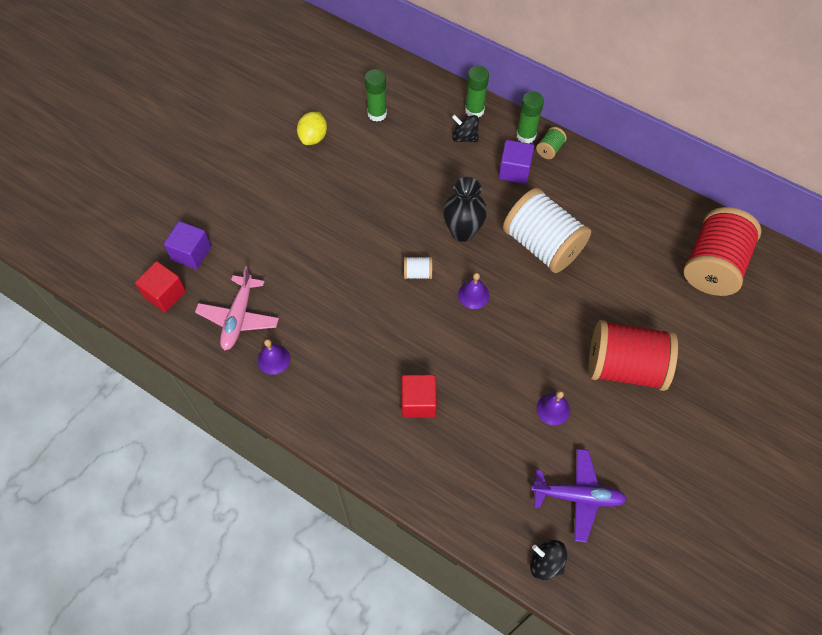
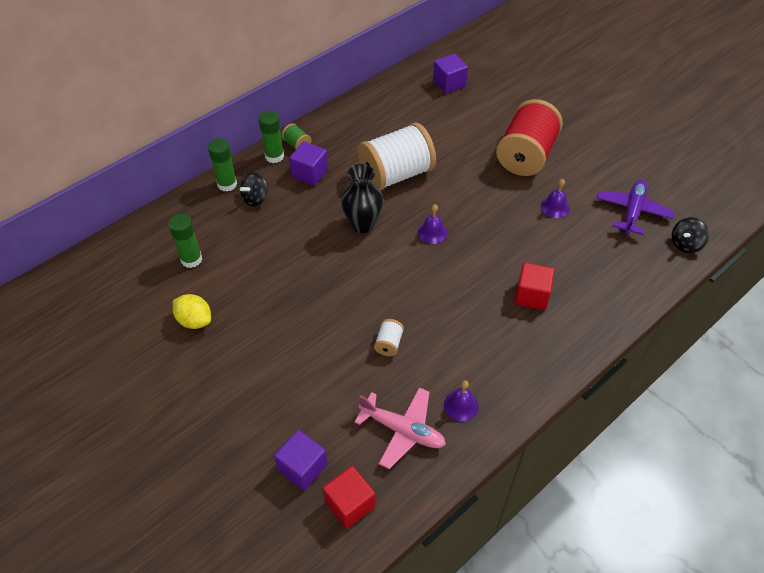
camera: 75 degrees left, 10 degrees down
white spool [404,257,432,279] -> white spool moved to [374,319,404,356]
red spool [684,207,762,296] -> purple cube [433,54,468,94]

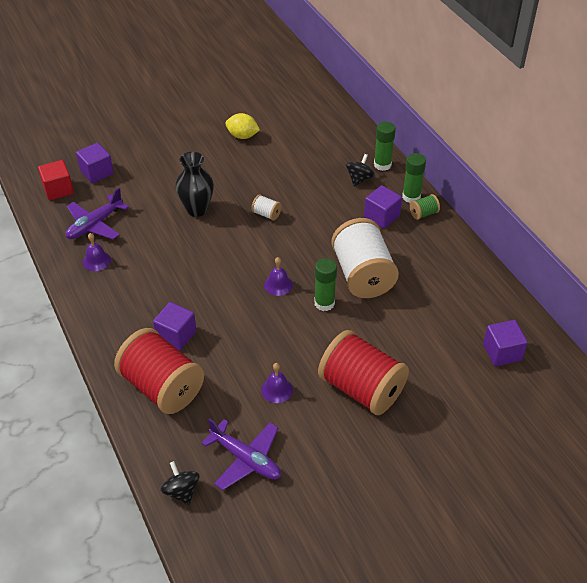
camera: 105 degrees right, 5 degrees down
green glue stick [168,214,202,268] -> green glue stick moved to [314,258,337,311]
yellow lemon [173,294,211,329] -> yellow lemon turned 60 degrees clockwise [225,113,260,139]
black spinning top [240,172,267,207] -> black spinning top turned 60 degrees clockwise [346,154,375,186]
black vase [341,164,383,233] -> black vase moved to [175,152,214,217]
pink plane [354,387,446,469] -> purple plane [66,188,129,239]
white spool [374,319,404,356] -> white spool moved to [251,194,282,221]
red cube [515,262,555,310] -> purple cube [153,302,196,350]
none -> red spool [114,328,204,414]

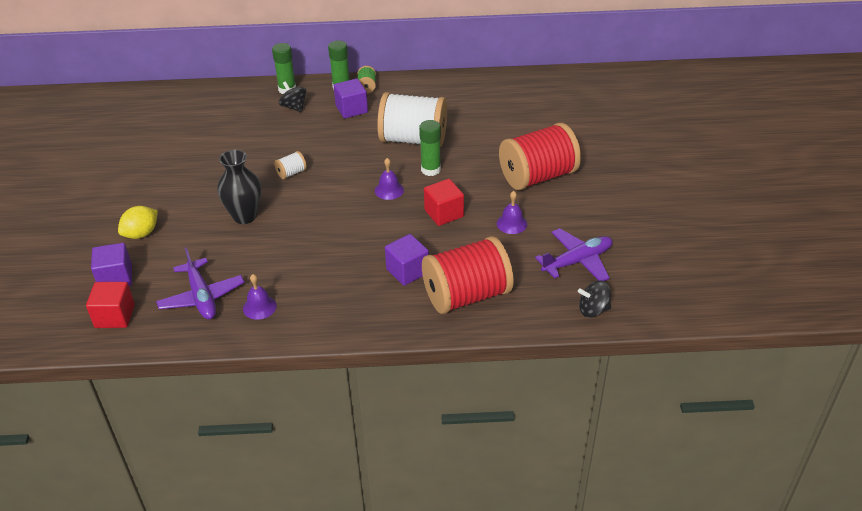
camera: 65 degrees left, 5 degrees down
yellow lemon [225,113,260,139] -> yellow lemon moved to [118,206,158,239]
purple cube [483,320,528,366] -> none
none -> red cube [424,179,464,226]

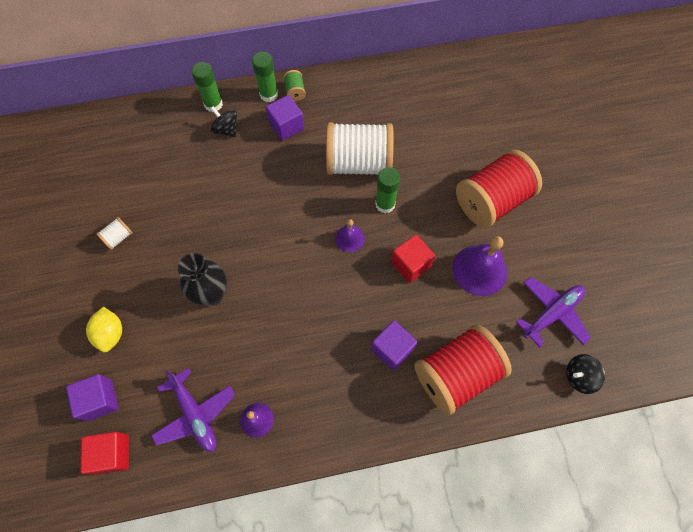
camera: 10 degrees left, 25 degrees up
yellow lemon [118,206,158,239] -> yellow lemon turned 45 degrees counterclockwise [86,306,122,352]
white spool [274,151,307,179] -> white spool moved to [96,217,133,250]
purple bell [497,191,527,234] -> purple bell [452,236,507,296], size x1.81

